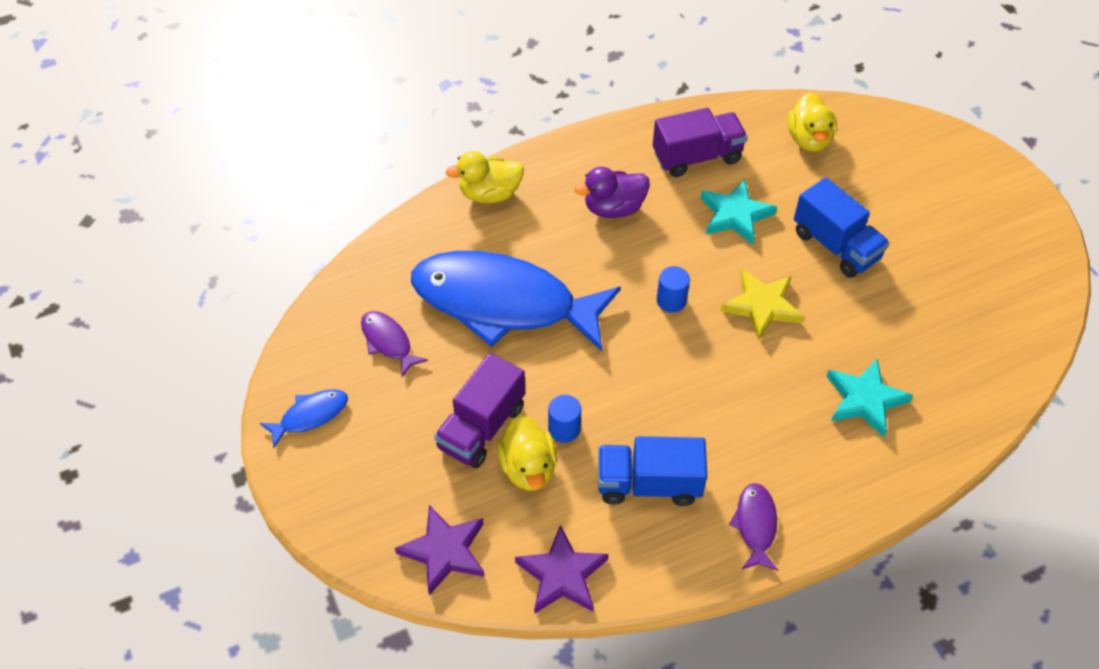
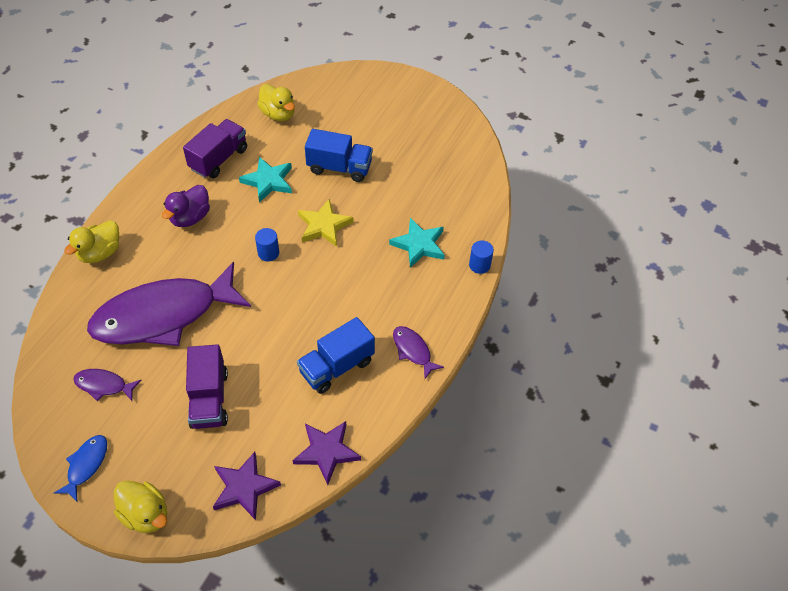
camera: 40 degrees left, 0 degrees up
blue fish [411,251,621,351] -> purple fish [87,262,251,346]
yellow duck [497,415,557,491] -> yellow duck moved to [114,481,167,533]
blue cylinder [548,395,581,443] -> blue cylinder moved to [469,240,494,274]

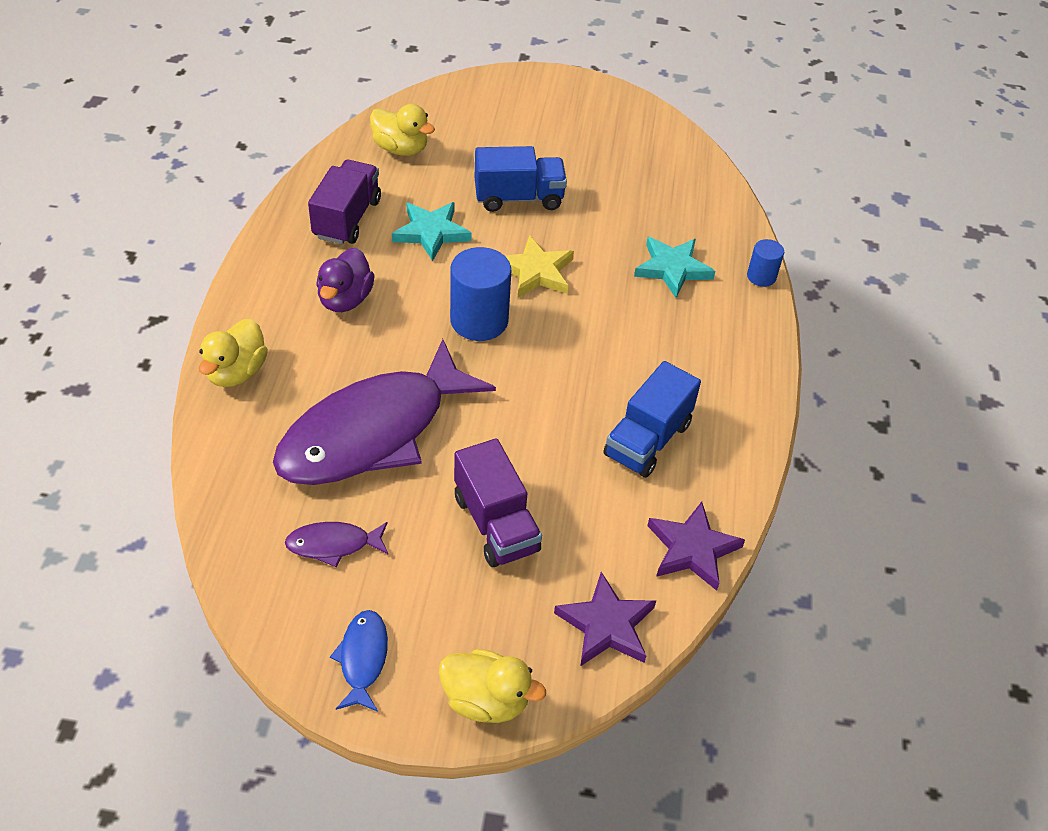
camera: 20 degrees left, 5 degrees down
blue cylinder [255,228,279,261] -> blue cylinder [450,247,511,341], size x1.86
purple fish [393,326,444,379] -> none

